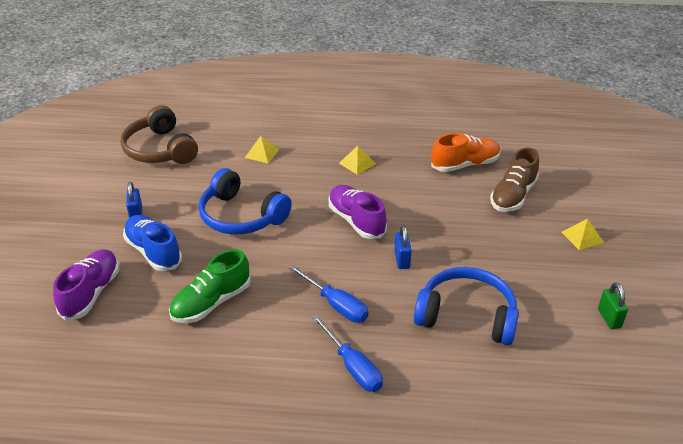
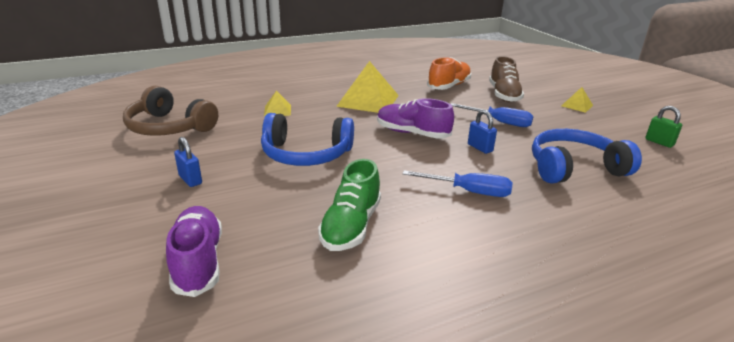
camera: 30 degrees left, 10 degrees down
blue shoe [123,215,182,271] -> none
blue screwdriver [312,314,383,392] -> blue screwdriver moved to [451,103,533,127]
yellow pyramid [339,146,376,175] -> yellow pyramid [336,61,399,113], size x2.04

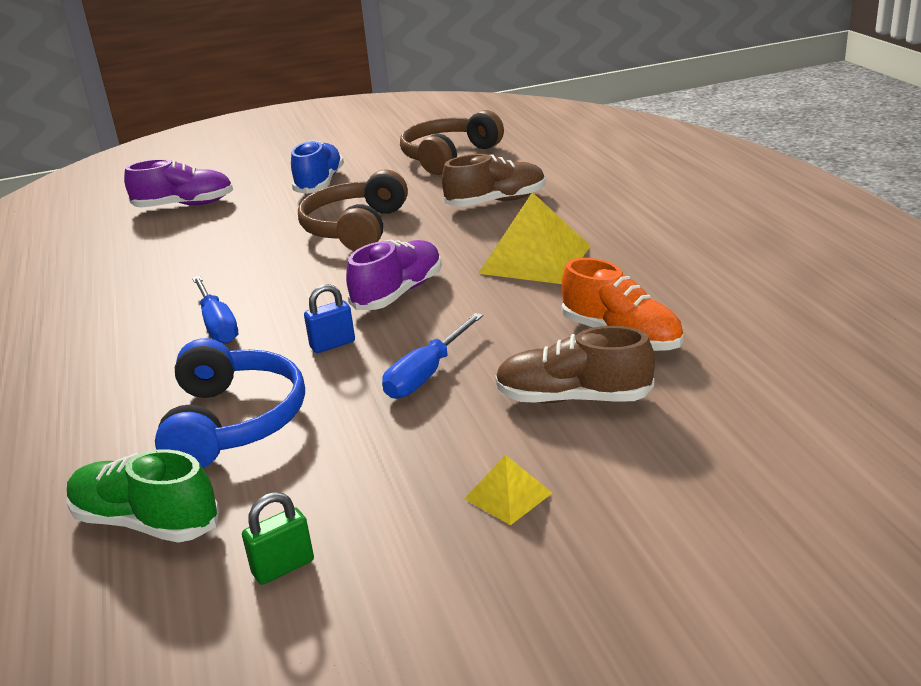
camera: 100 degrees right, 0 degrees up
blue padlock [174,137,202,187] -> blue shoe [291,140,344,194]
blue headphones [261,113,354,166] -> brown headphones [298,169,408,251]
yellow pyramid [264,91,291,116] -> brown shoe [442,154,545,207]
green shoe [318,159,381,251] -> green shoe moved to [67,449,219,543]
blue screwdriver [402,170,513,197] -> blue screwdriver turned 45 degrees counterclockwise [192,276,238,344]

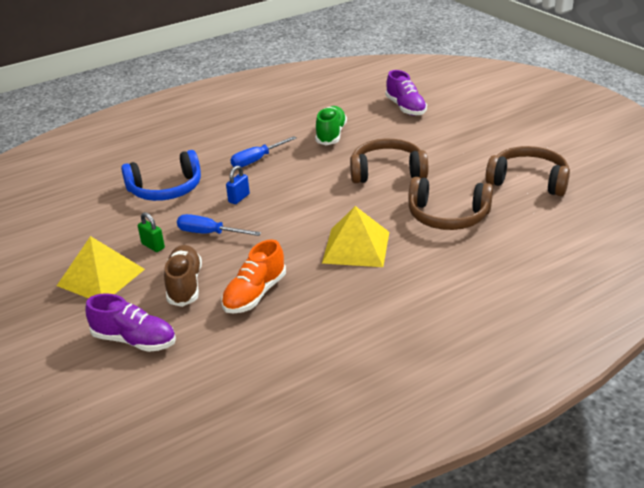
camera: 75 degrees right, 5 degrees up
green shoe [67,449,219,543] -> green shoe moved to [315,106,347,145]
green padlock [242,492,314,585] -> green padlock moved to [138,212,165,252]
blue shoe [291,140,344,194] -> none
blue padlock [304,284,355,353] -> blue padlock turned 75 degrees clockwise [226,166,250,204]
purple shoe [346,239,442,310] -> purple shoe moved to [85,293,176,352]
brown shoe [442,154,545,207] -> brown headphones [408,177,493,230]
yellow pyramid [464,455,552,525] -> yellow pyramid [57,236,145,298], size x2.04

